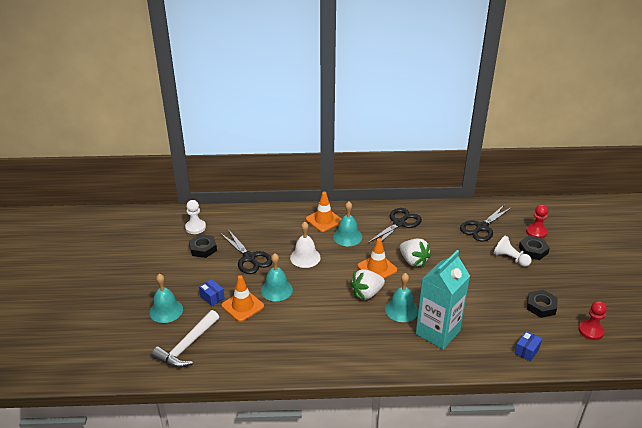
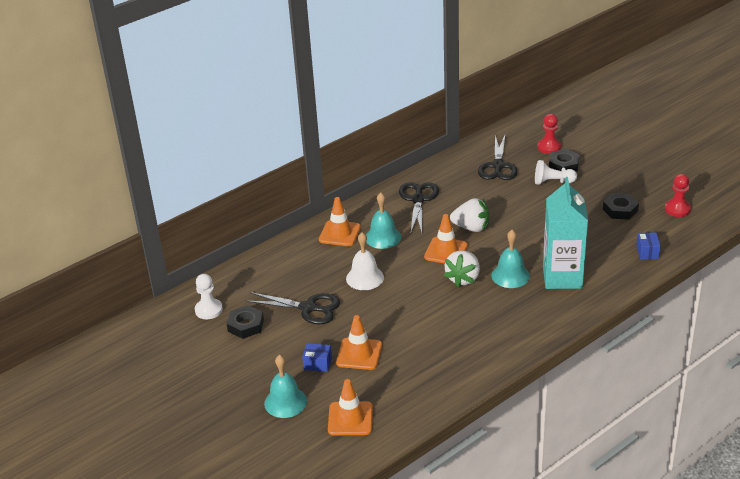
camera: 35 degrees left, 0 degrees up
white hammer [152,310,219,368] -> orange traffic cone [328,379,373,436]
turquoise bell [261,253,293,301] -> none

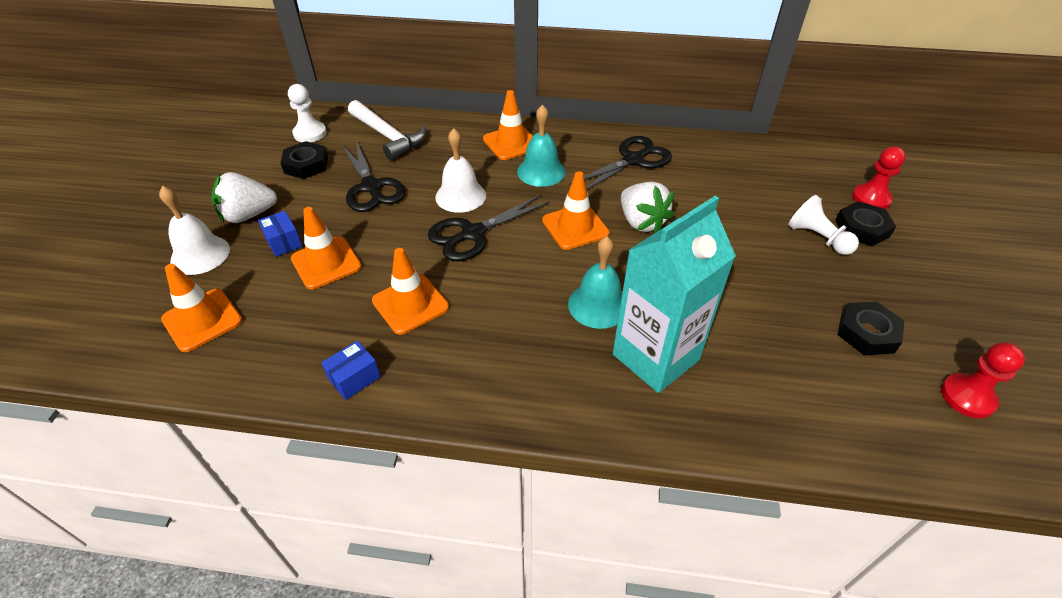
camera: 45 degrees right, 10 degrees up
turquoise bell [264,355,307,418] -> white bell [159,186,230,275]
white strawberry [444,250,480,288] -> white strawberry moved to [211,172,277,223]
black scissors [478,135,517,180] -> black scissors moved to [428,195,551,261]
blue box [636,232,661,260] -> blue box moved to [321,341,381,400]
none -> white hammer [348,100,426,160]
none -> orange traffic cone [372,248,449,335]

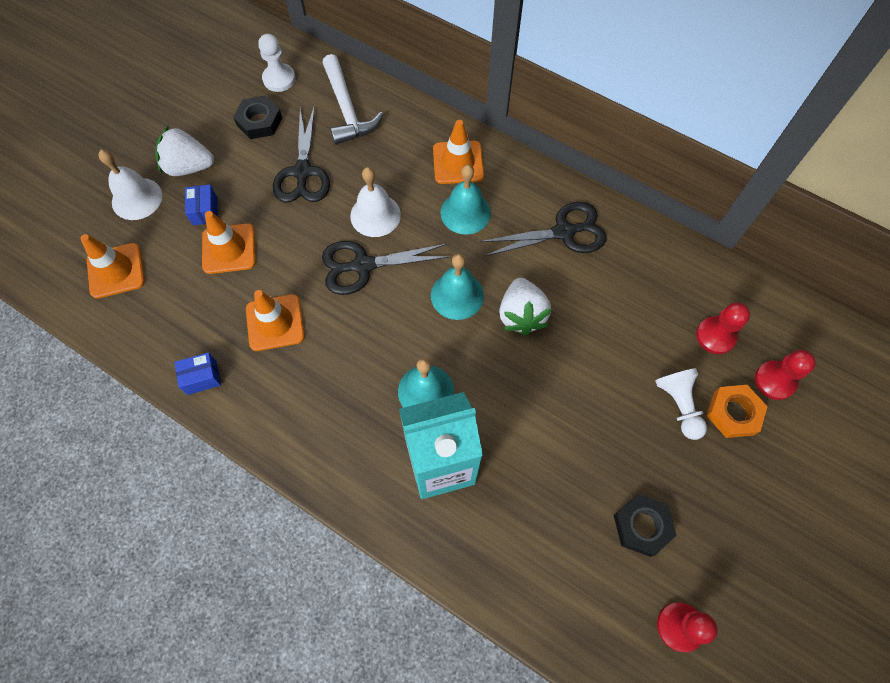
camera: 25 degrees right, 20 degrees up
orange traffic cone [542,172,609,250] -> turquoise bell [431,254,484,320]
black nut [835,201,896,246] -> orange nut [707,385,768,438]
none -> red pawn [696,302,750,354]

